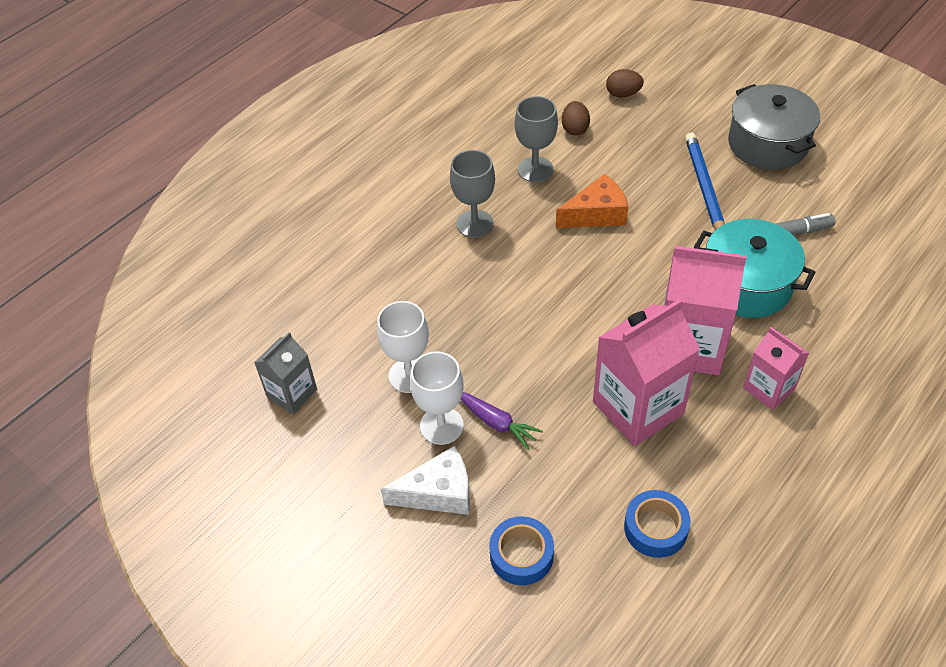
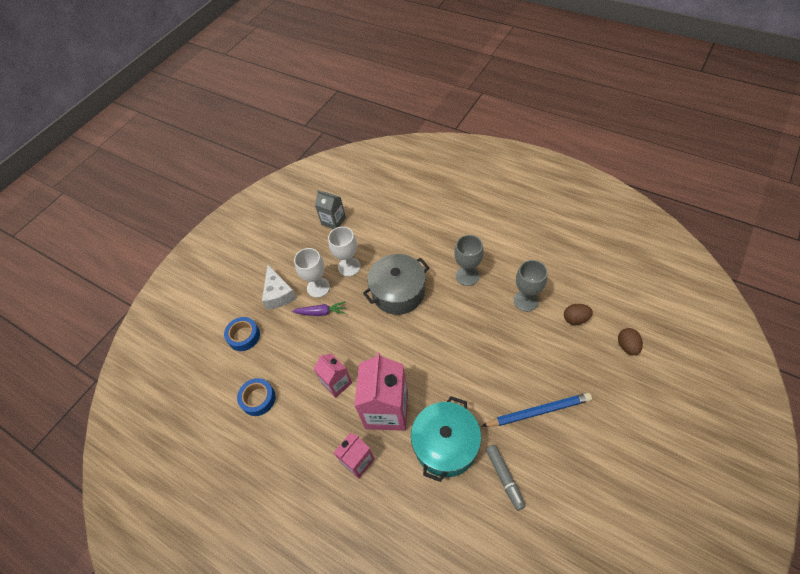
camera: 85 degrees right, 5 degrees up
purple carrot [461,392,543,450] -> purple carrot turned 120 degrees counterclockwise [292,301,346,316]
orange cheese [556,174,628,228] -> none
pink carton [593,299,700,446] -> pink carton [313,353,352,398], size x0.57
grey pot [728,84,820,170] -> grey pot moved to [363,254,430,315]

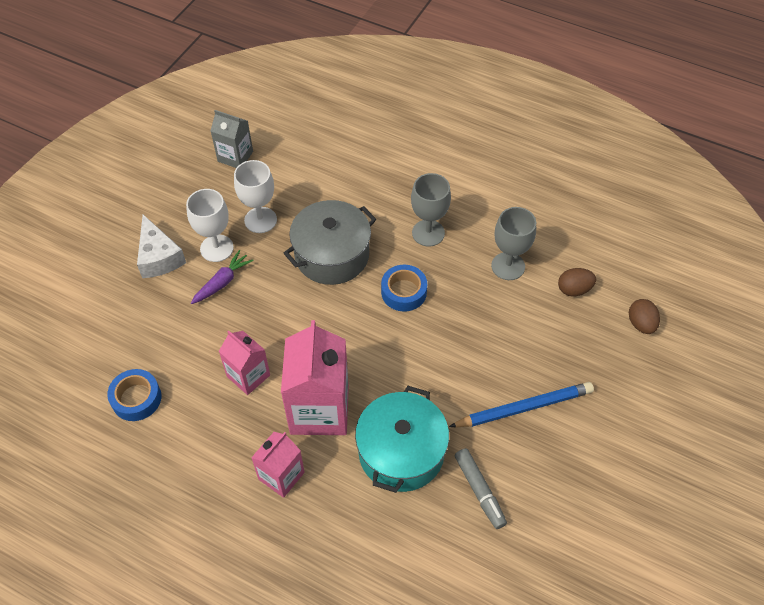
camera: 10 degrees left, 0 degrees up
blue tape [224,317,260,351] -> blue tape moved to [381,265,427,312]
purple carrot [292,301,346,316] -> purple carrot turned 45 degrees counterclockwise [191,250,254,304]

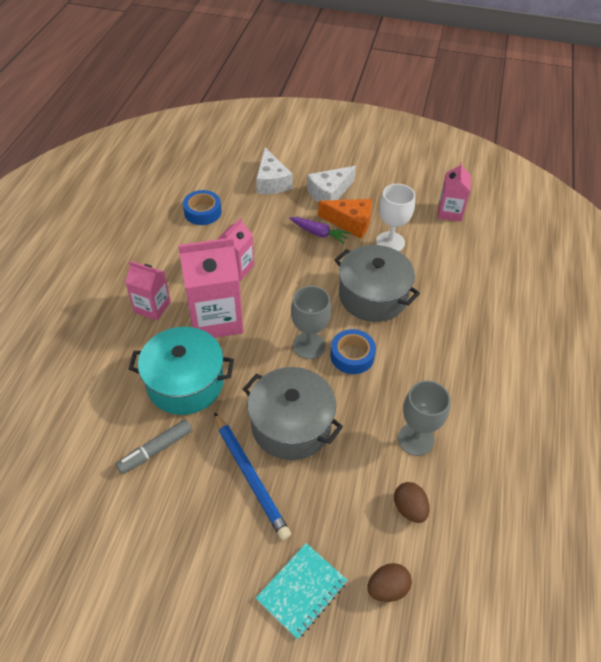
camera: 75 degrees right, 5 degrees down
white goblet [186,189,234,262] -> orange cheese [318,199,372,239]
grey carton [211,110,253,168] -> pink carton [438,162,471,222]
grey goblet [411,173,451,246] -> grey goblet moved to [291,286,331,359]
none -> grey pot [243,367,343,460]
none -> white cheese [256,148,293,194]
none -> turquoise notebook [256,543,348,640]

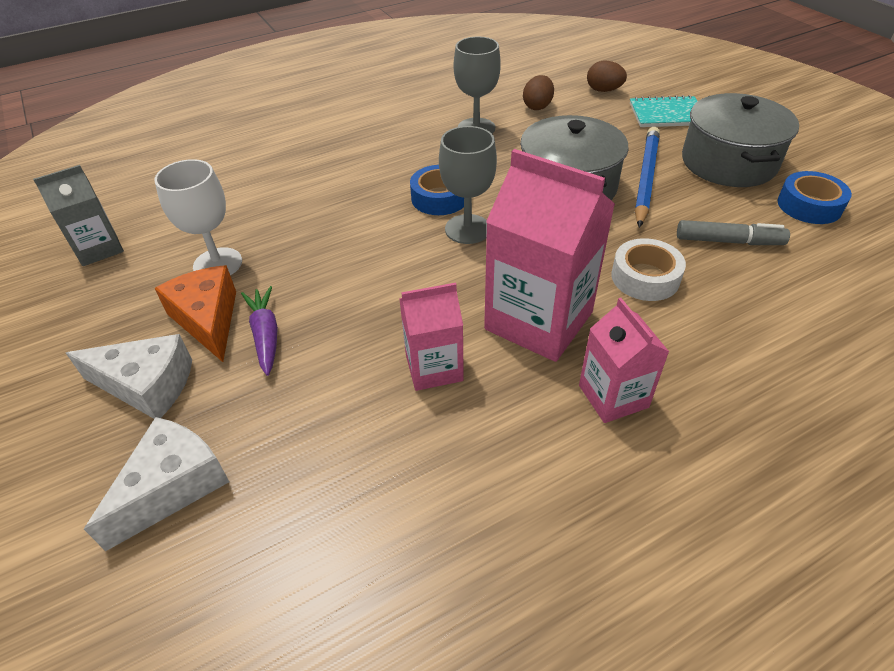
camera: 130 degrees left, 5 degrees down
turquoise pot [128,327,234,415] -> white tape [611,238,686,301]
blue tape [183,190,222,225] -> blue tape moved to [778,171,852,224]
grey pot [334,245,420,322] -> grey pot moved to [682,93,799,187]
pink carton [438,162,471,222] -> grey carton [33,165,124,266]

